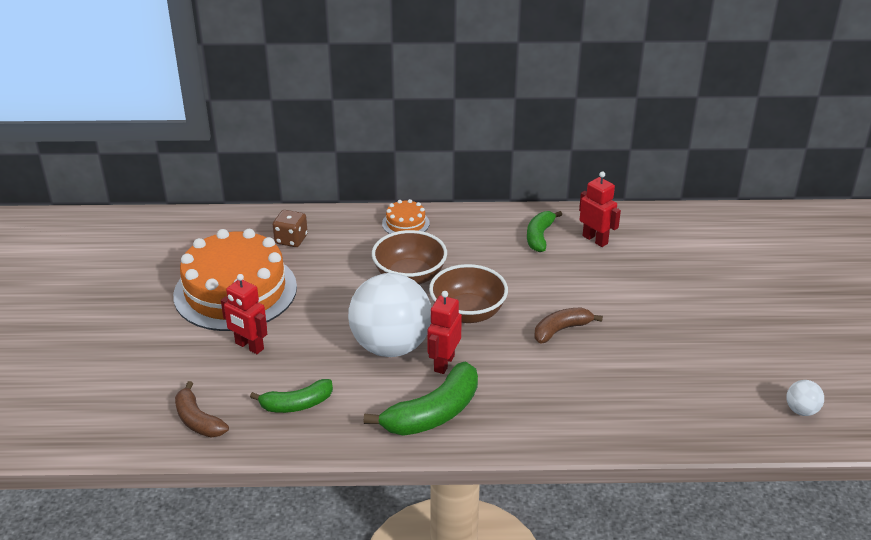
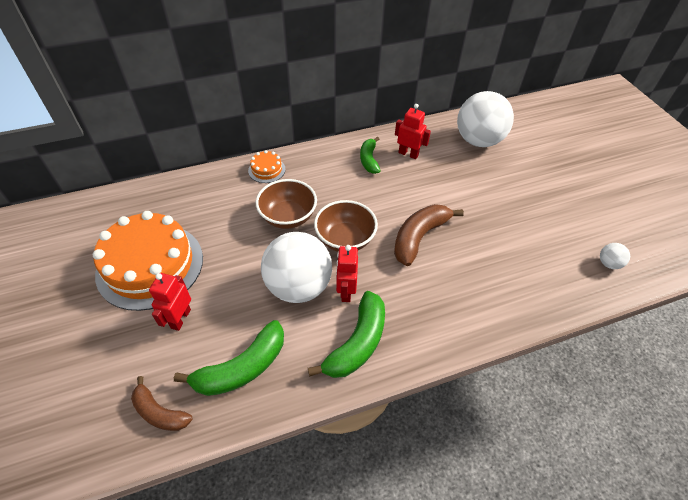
camera: 20 degrees left, 15 degrees up
red robot [221,274,267,354] -> red robot turned 90 degrees clockwise [149,273,191,331]
green banana [250,379,333,413] -> green banana [174,320,284,396], size x1.59
brown dice [273,210,308,247] -> none
brown banana [535,308,603,343] -> brown banana [394,204,464,266], size x1.59
none -> white ball [457,91,514,147]

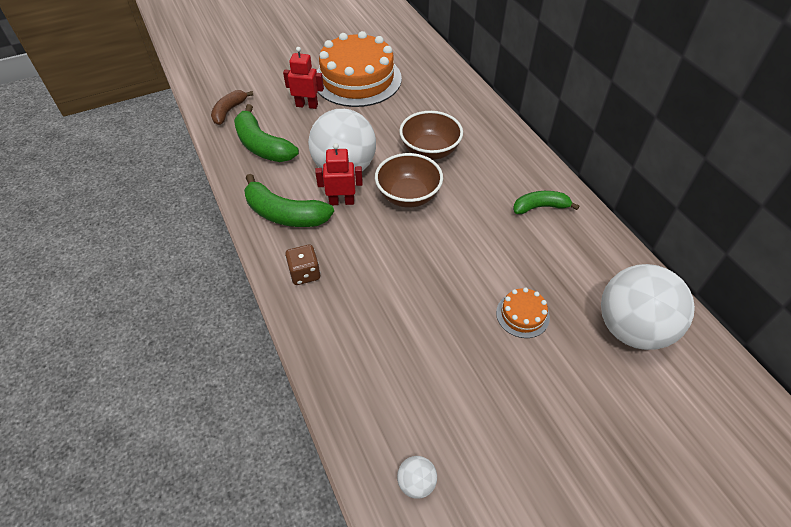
camera: 85 degrees right, 0 degrees up
orange cake [248,150,285,183] -> orange cake moved to [496,288,550,338]
brown banana [394,204,464,266] -> none
red robot [395,104,431,159] -> none
none -> brown dice [285,245,320,285]

